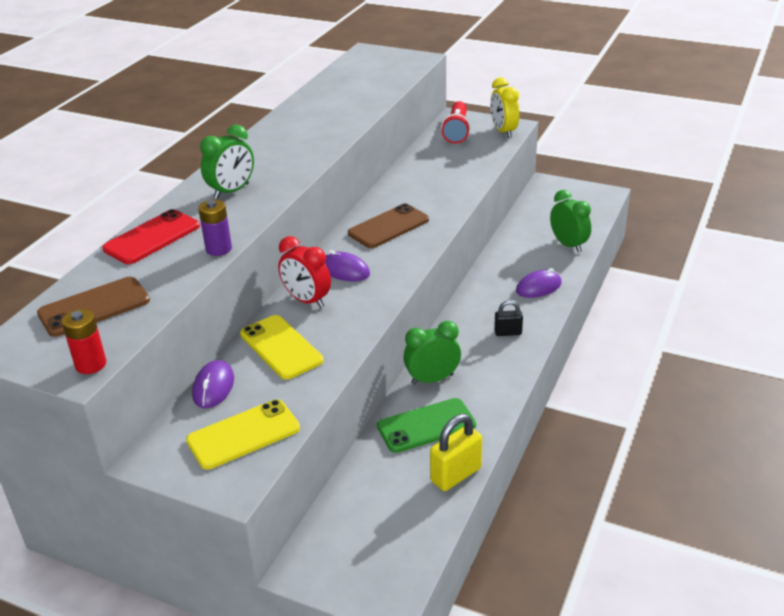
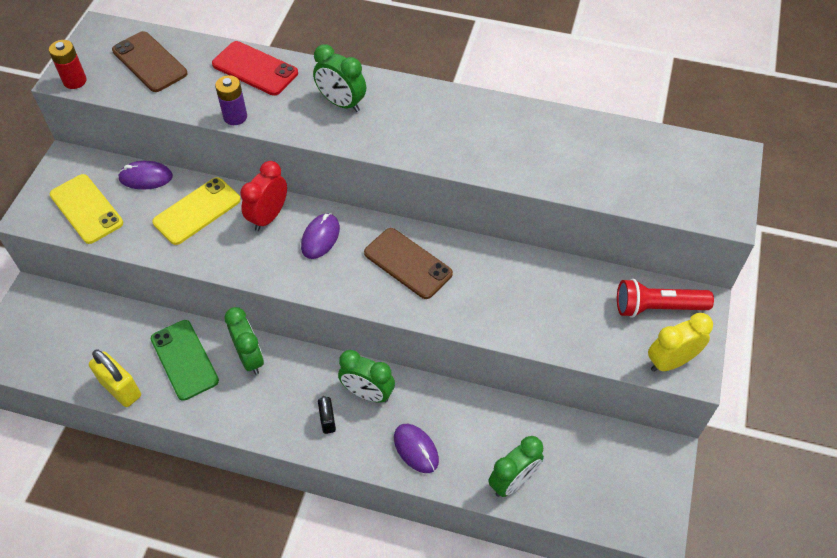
camera: 80 degrees right, 20 degrees up
none -> green clock [338,350,395,403]

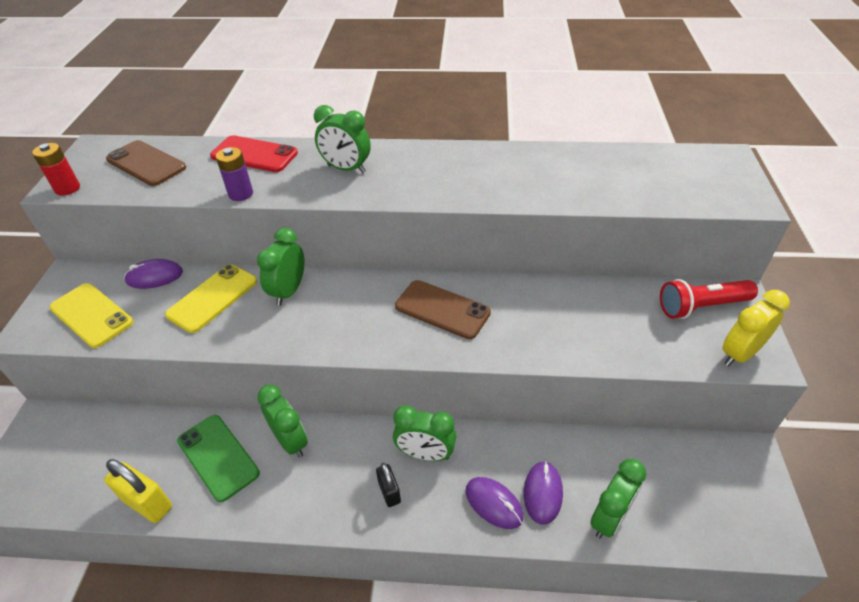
camera: 10 degrees left, 10 degrees down
red clock [240,161,287,231] -> green clock [257,228,305,306]
purple mouse [301,213,340,259] -> purple mouse moved to [524,461,563,525]

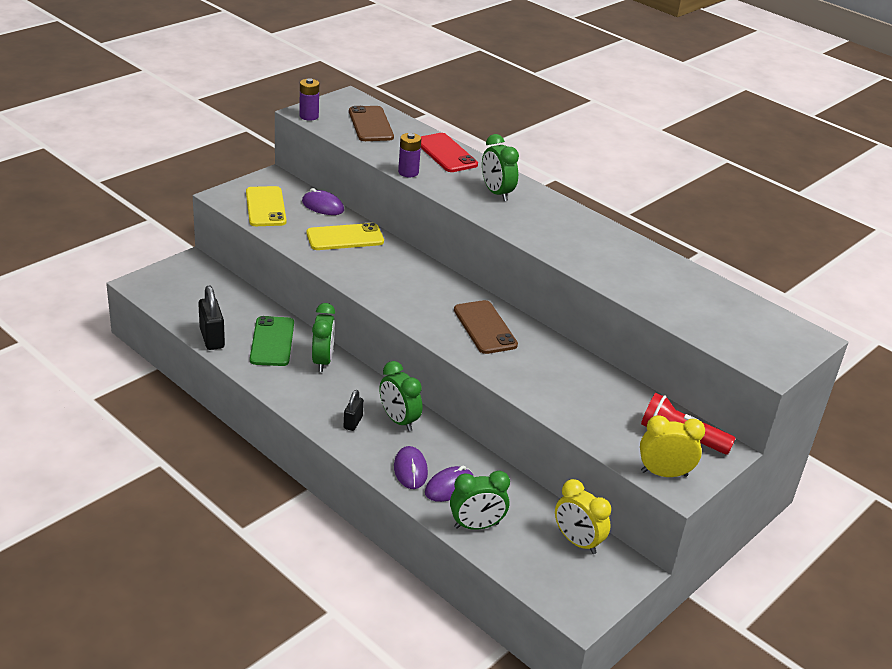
camera: 35 degrees right, 10 degrees down
red battery [32,143,80,196] -> purple battery [299,78,319,121]
yellow padlock [104,459,172,523] -> black padlock [198,286,225,350]
green clock [257,228,305,306] -> none
none -> yellow clock [555,479,611,554]

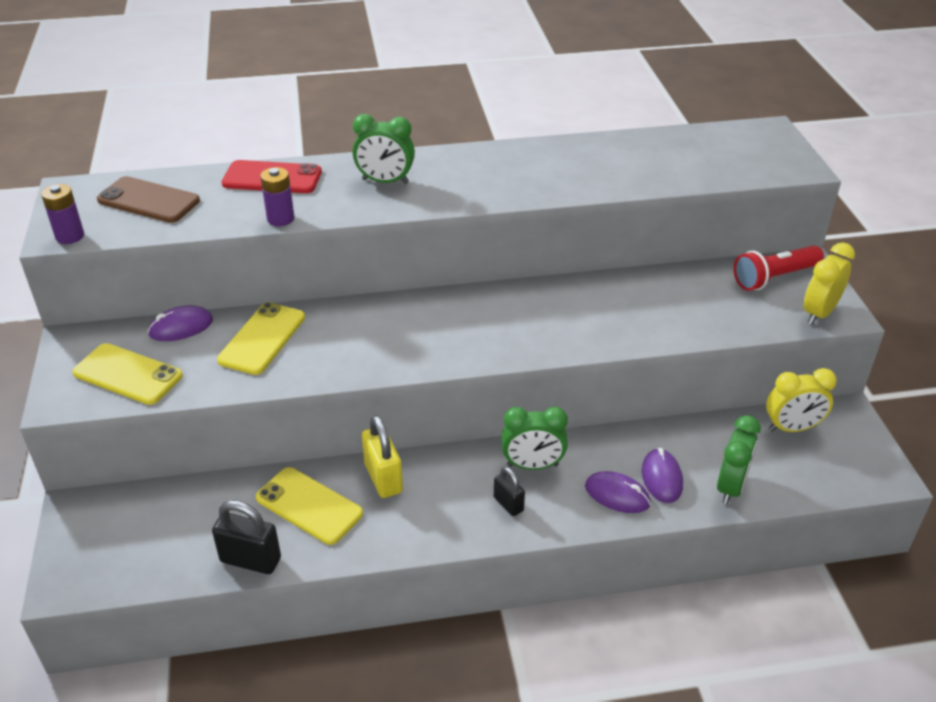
camera: 50 degrees left, 5 degrees up
green phone [250,316,294,366] -> yellow phone [256,467,363,545]
green clock [312,303,335,372] -> yellow padlock [362,415,403,498]
brown phone [454,300,518,354] -> none

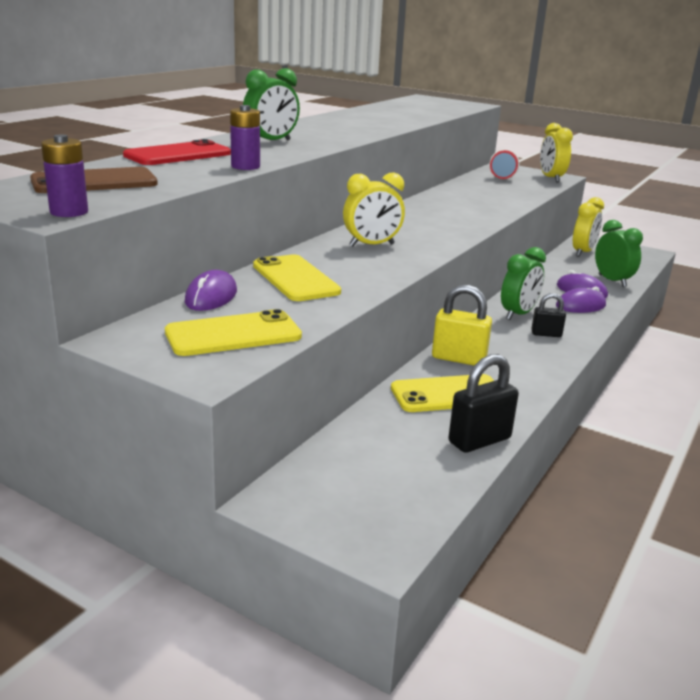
camera: 50 degrees left, 15 degrees down
none -> yellow clock [343,173,405,247]

